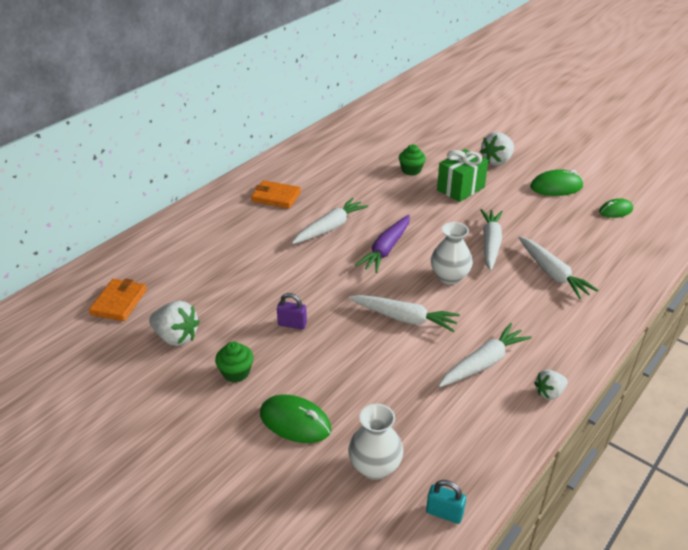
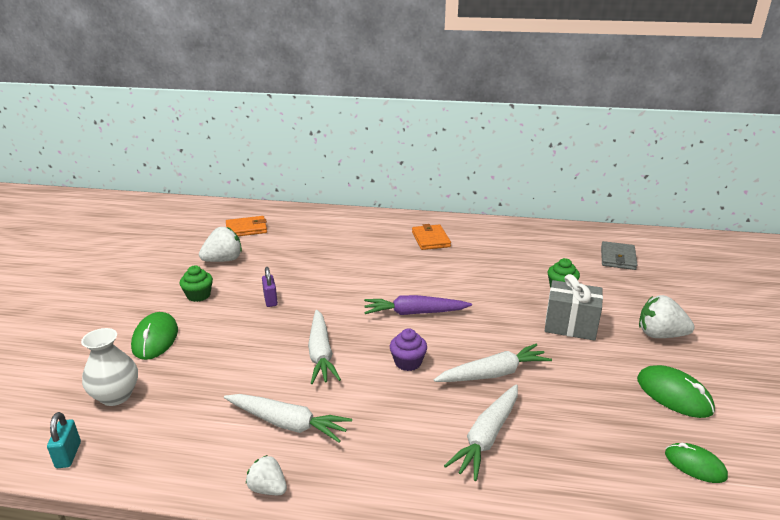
camera: 60 degrees right, 10 degrees down
white strawberry [149,301,200,346] -> white strawberry turned 120 degrees counterclockwise [199,227,242,262]
white carrot [292,198,369,244] -> none
white vase [431,222,473,285] -> purple cupcake [390,329,427,371]
green gift [437,149,489,202] -> grey gift [545,274,603,341]
none -> grey wallet [601,241,637,270]

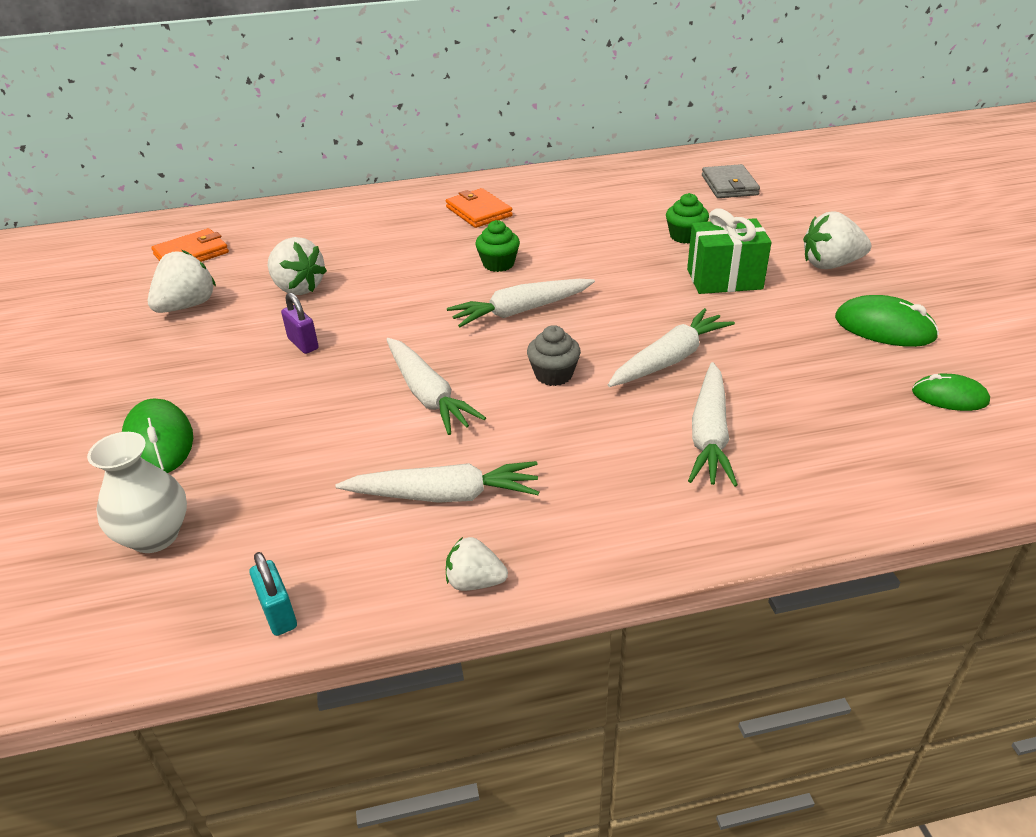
camera: 20 degrees left, 10 degrees up
turquoise padlock [47,412,81,468] -> turquoise padlock moved to [250,552,297,636]
green cupcake [180,265,213,302] -> green cupcake moved to [476,220,520,272]
purple carrot [364,295,472,315] -> white carrot [447,279,595,327]
purple cupcake [390,329,427,371] -> grey cupcake [527,325,581,386]
grey gift [545,274,603,341] -> green gift [687,208,772,294]
none -> white strawberry [268,237,327,295]

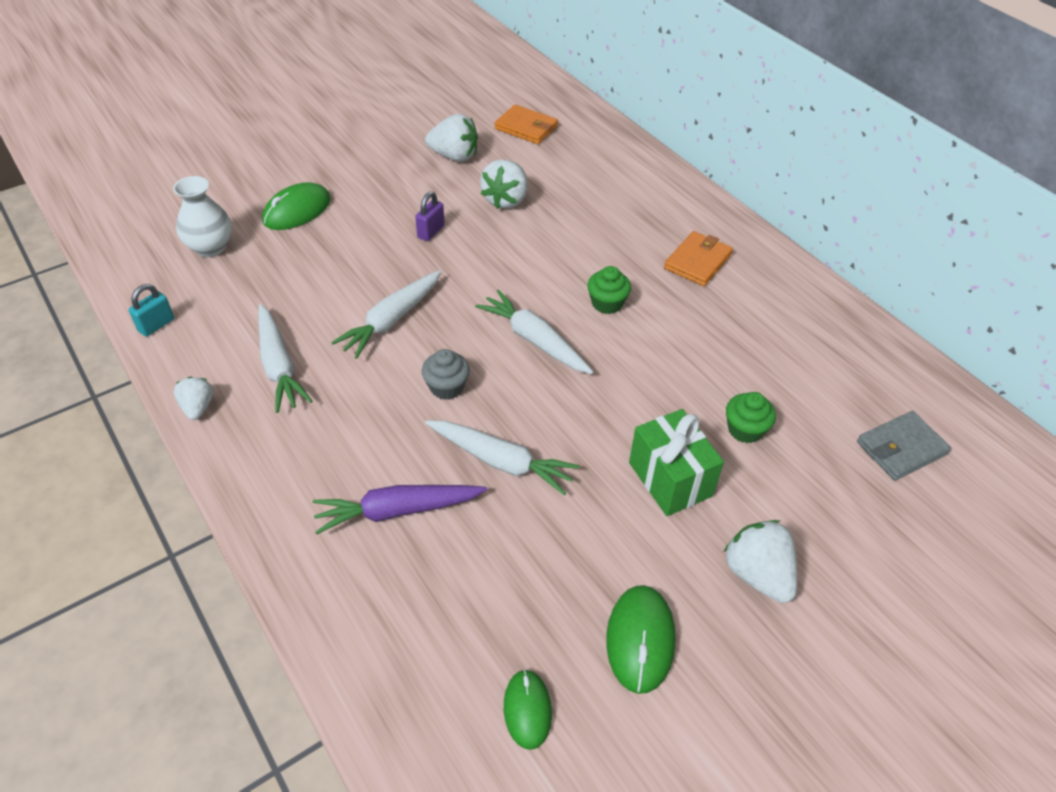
camera: 65 degrees right, 10 degrees up
white carrot [688,362,738,487] -> purple carrot [313,485,487,535]

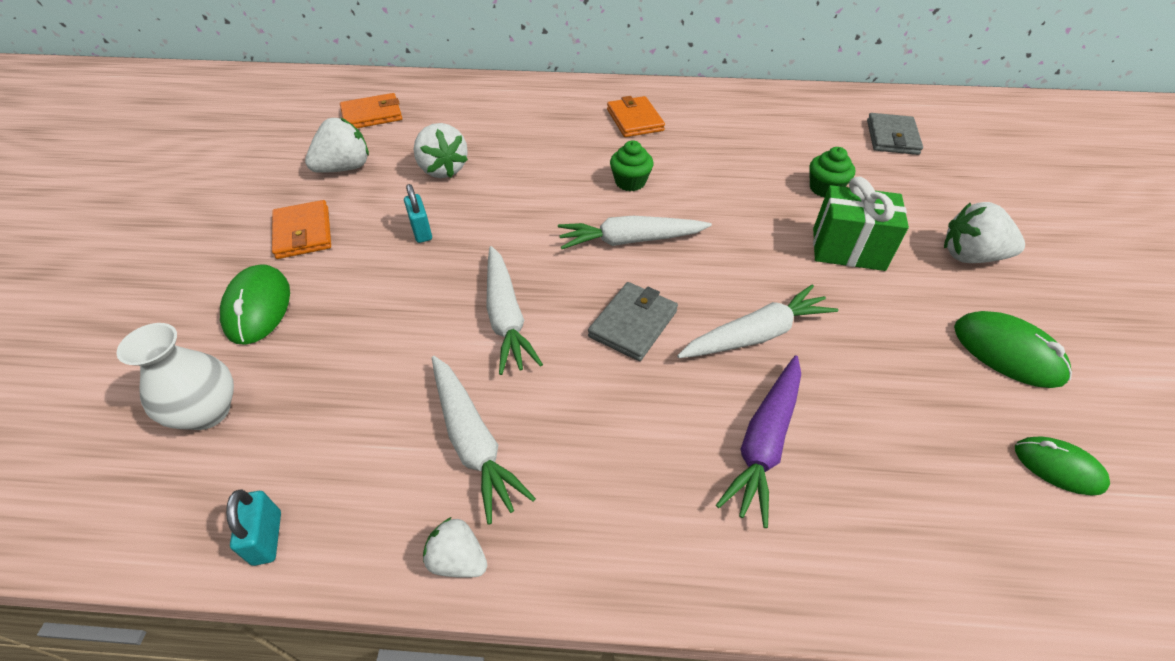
camera: 50 degrees left, 0 degrees up
white carrot [258,304,313,413] -> white carrot turned 45 degrees clockwise [432,356,536,525]
purple padlock [415,191,445,241] -> turquoise padlock [404,184,432,243]
grey cupcake [422,349,470,400] -> grey wallet [588,282,678,361]
none -> orange wallet [272,200,331,259]

